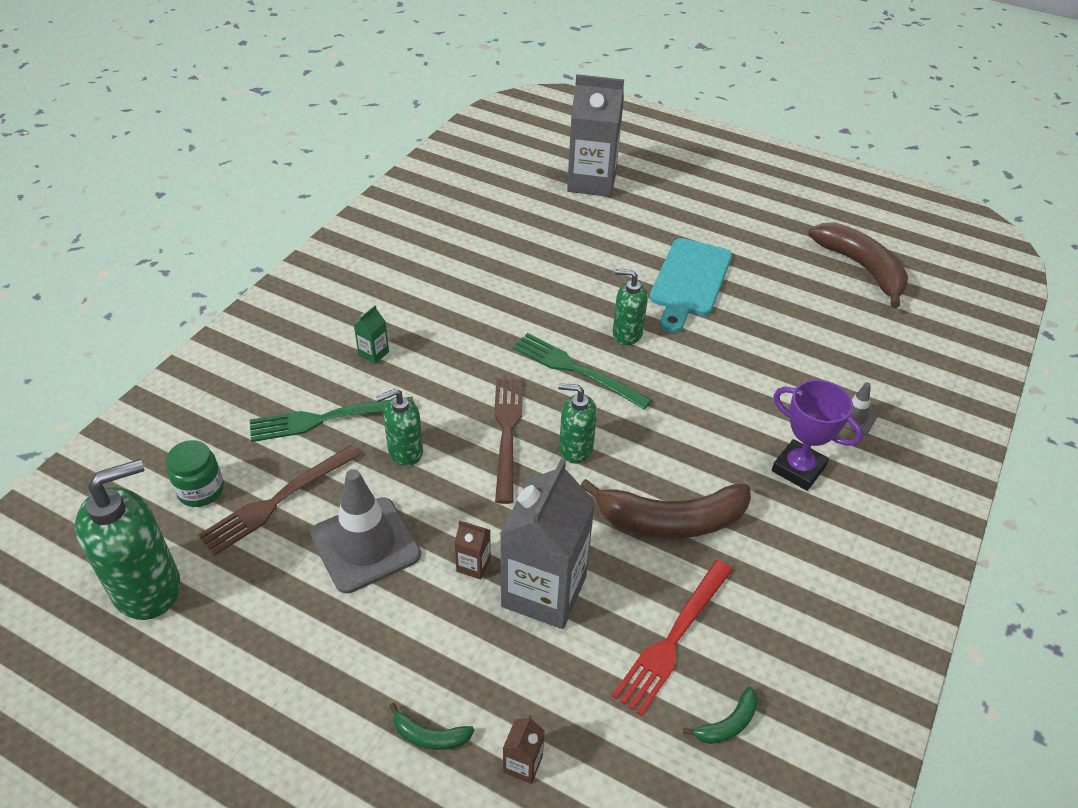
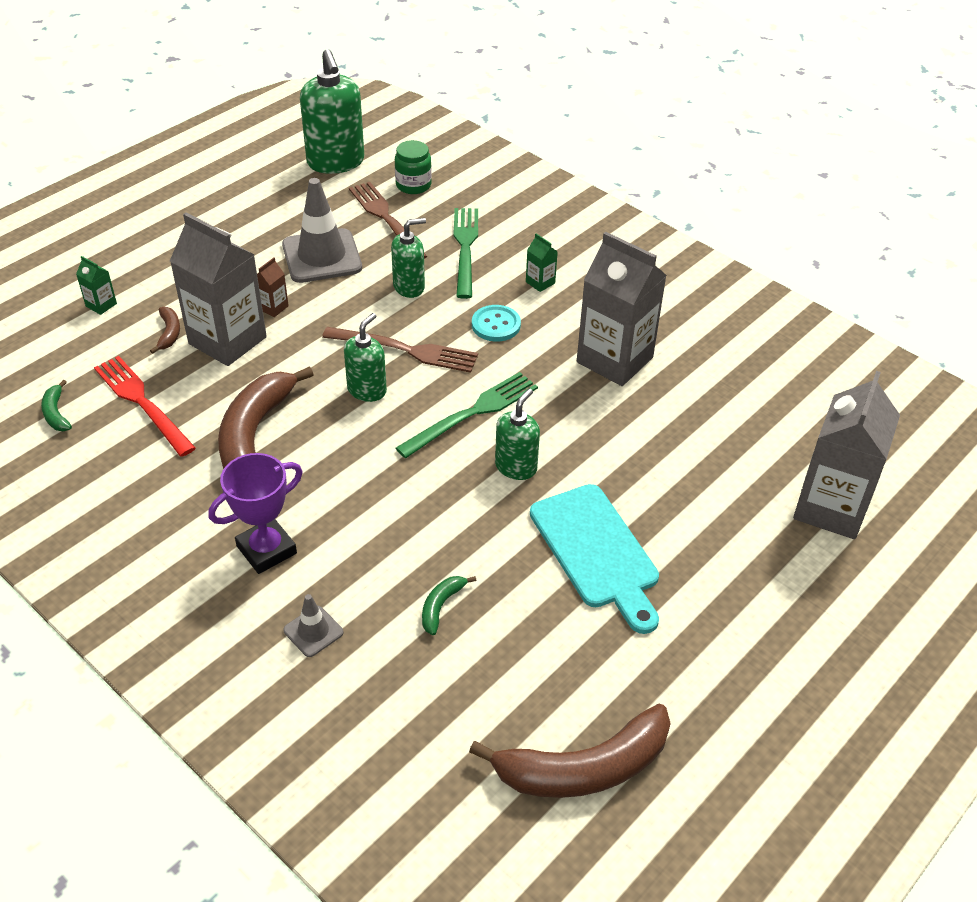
camera: 105 degrees right, 0 degrees up
green soap dispenser [376,389,423,466] -> green soap dispenser turned 75 degrees clockwise [391,218,426,298]
green banana [389,703,474,750] -> green banana moved to [422,576,476,635]
brown carton [503,715,545,784] -> green carton [76,256,117,315]
turquoise cutting board [650,238,732,333] -> turquoise cutting board turned 150 degrees counterclockwise [530,484,659,634]
none -> brown banana [150,307,180,354]
none -> turquoise button [472,305,521,342]
none -> grey carton [577,232,667,386]

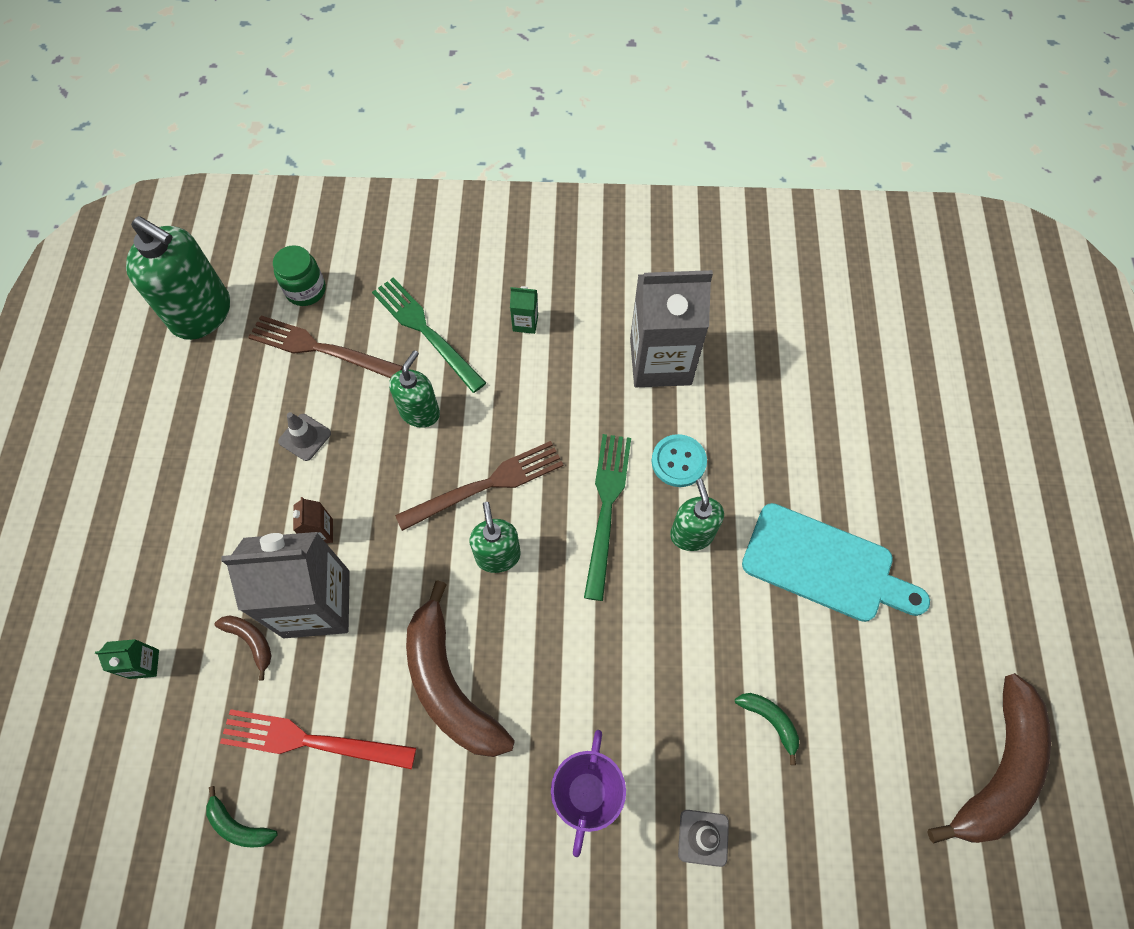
camera: 40 degrees left, 20 degrees up
grey traffic cone [282,178,362,283] -> grey traffic cone [278,412,331,461], size x0.49
green banana [422,576,476,635] -> green banana turned 150 degrees clockwise [735,693,799,765]
turquoise button [472,305,521,342] -> turquoise button moved to [651,434,707,487]
grey carton [793,371,900,539] -> none

